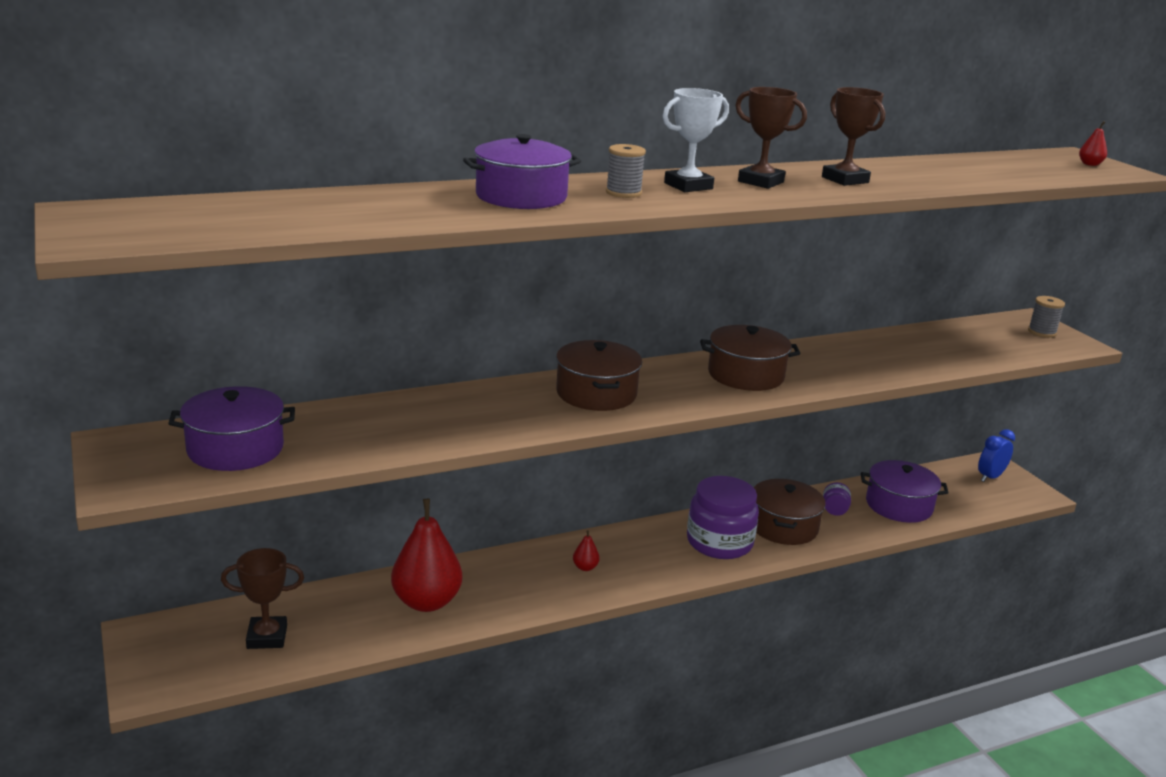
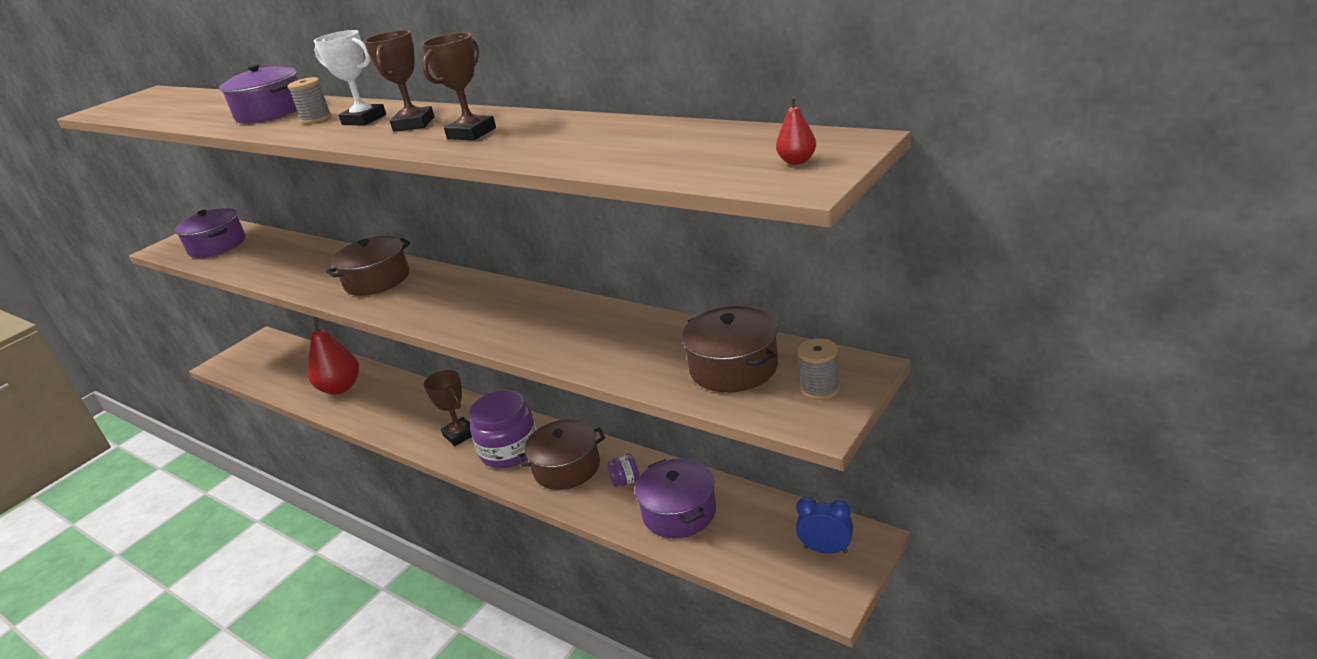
camera: 65 degrees right, 5 degrees up
brown trophy [221,548,304,649] -> brown trophy moved to [424,370,472,446]
red pear [573,530,600,571] -> none
brown pot [700,325,800,391] -> brown pot moved to [682,306,778,392]

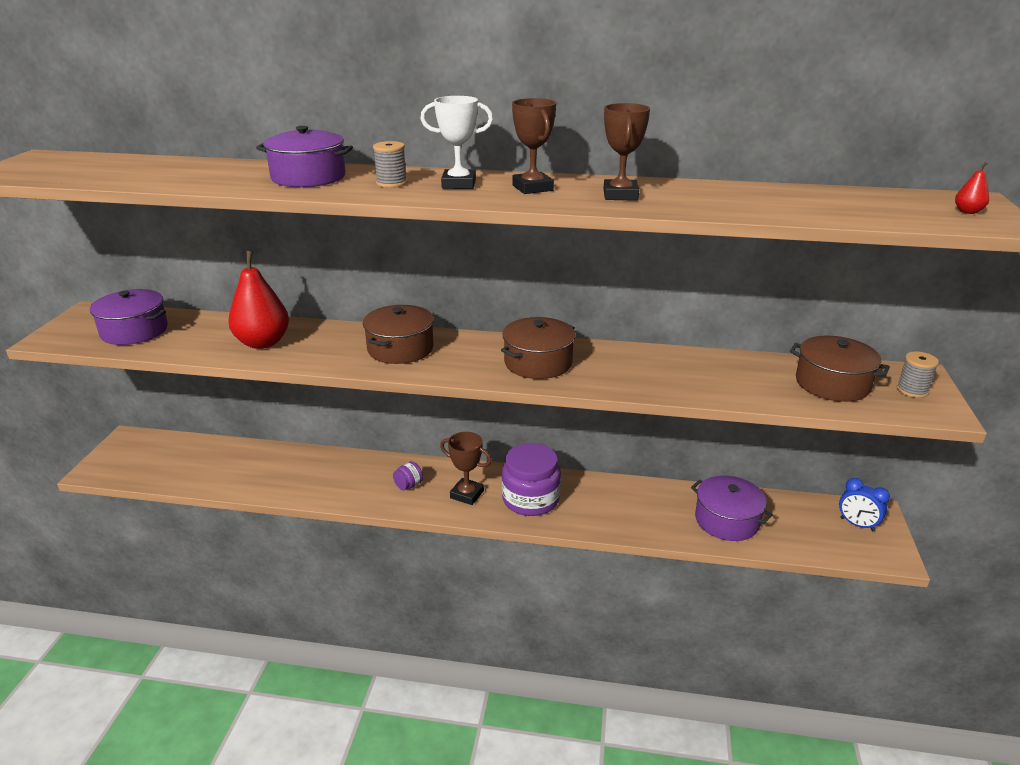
camera: 30 degrees left, 0 degrees up
red pear [308,317,359,395] -> red pear moved to [228,251,289,349]
brown pot [517,419,605,490] -> brown pot moved to [501,317,576,379]
purple jar [607,454,639,487] -> purple jar moved to [393,461,423,490]
blue clock [796,497,853,554] -> blue clock turned 135 degrees counterclockwise [839,478,890,531]

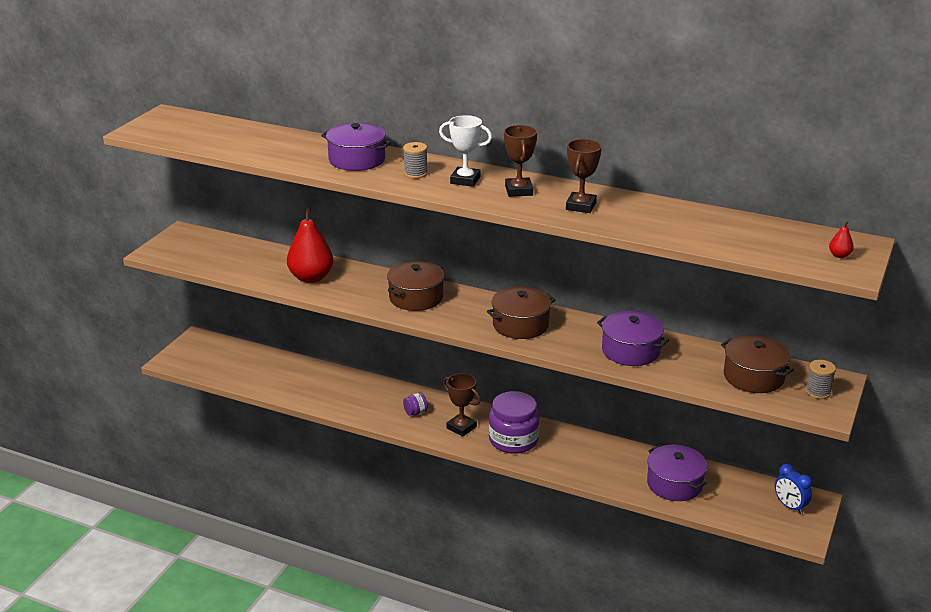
camera: 15 degrees right, 0 degrees up
purple pot [90,289,168,345] -> purple pot moved to [597,311,669,366]

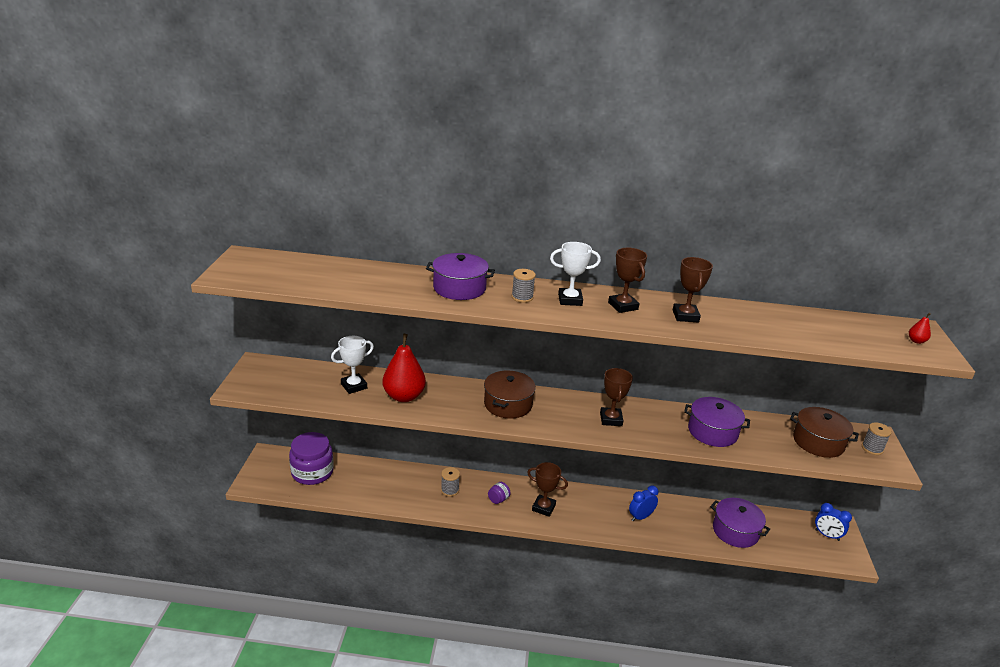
camera: 20 degrees left, 0 degrees up
brown pot [487,286,555,339] -> brown trophy [600,368,633,426]
purple jar [489,391,540,454] -> purple jar moved to [289,432,334,485]
none -> white trophy [331,336,374,394]
none -> grey spool [441,467,460,497]
none -> blue clock [629,486,659,521]

